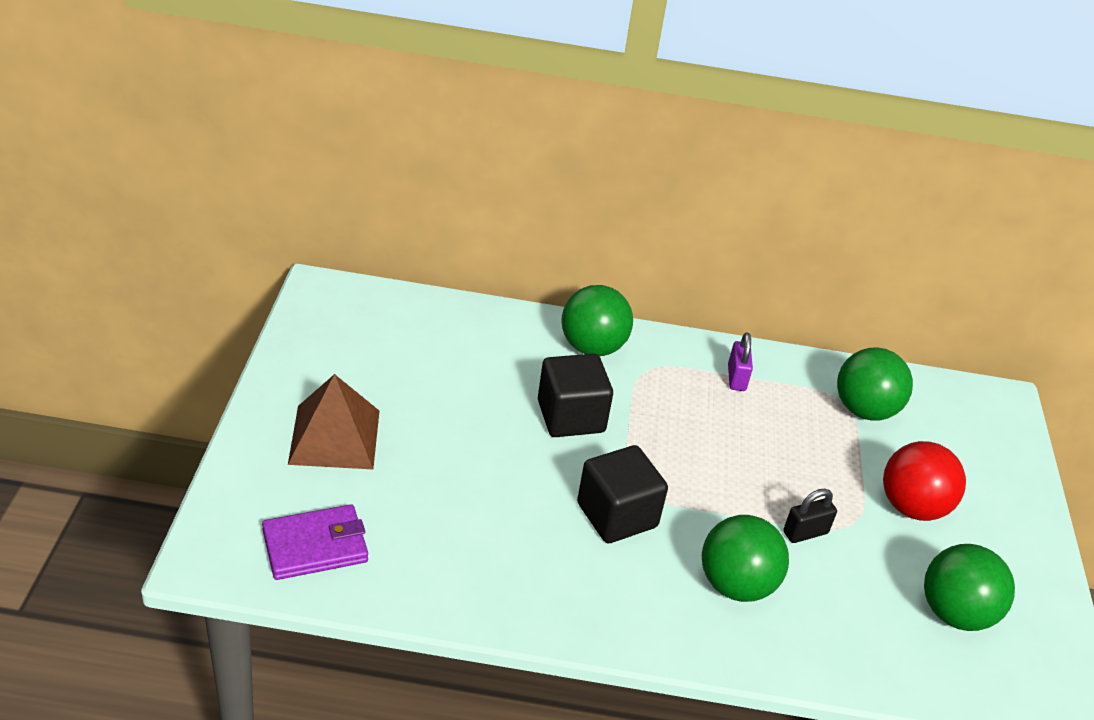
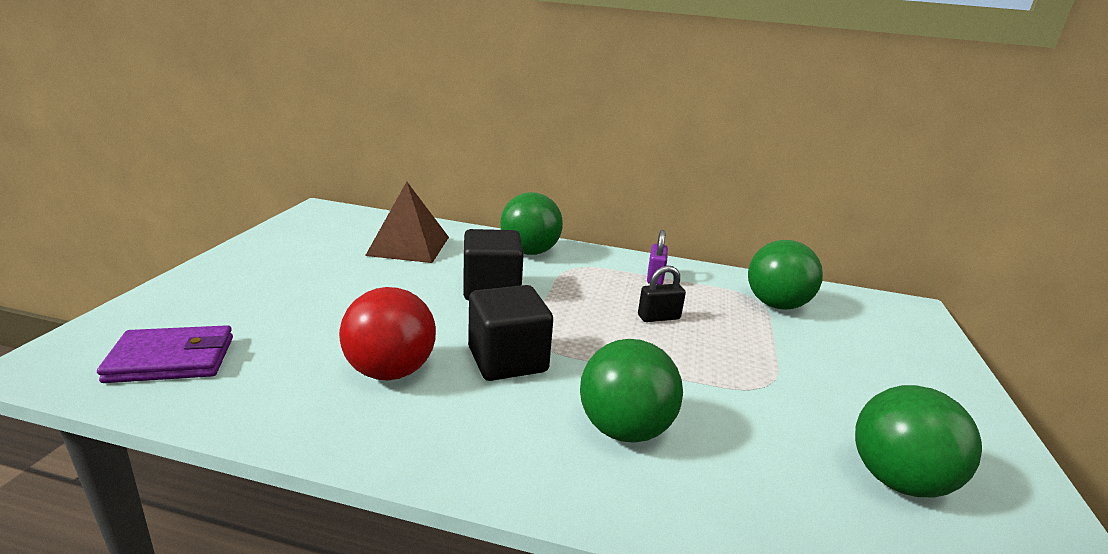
camera: 10 degrees right, 15 degrees down
brown pyramid [288,374,380,469] -> brown pyramid moved to [365,182,449,263]
black padlock [783,489,837,543] -> black padlock moved to [638,265,686,322]
red ball [883,441,966,521] -> red ball moved to [339,287,436,381]

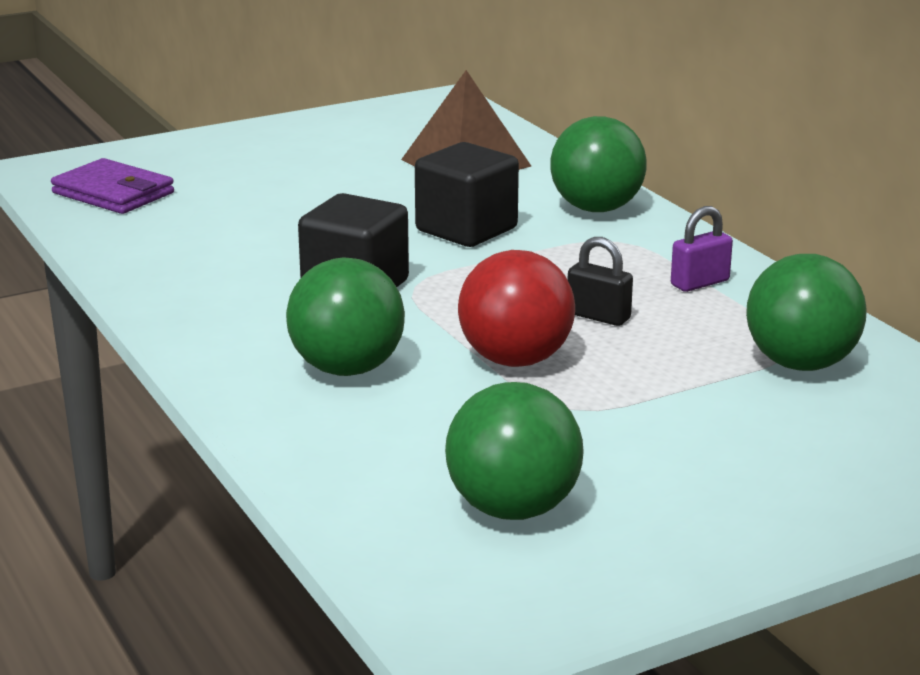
camera: 50 degrees right, 0 degrees up
red ball [339,287,436,381] -> red ball moved to [458,250,575,367]

